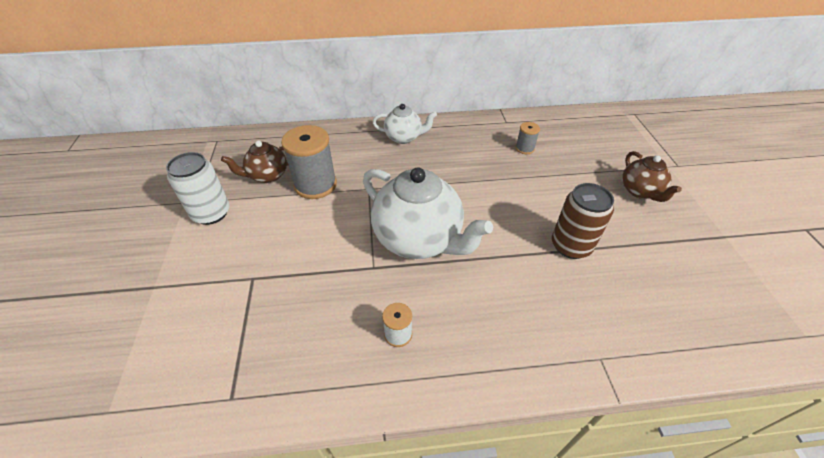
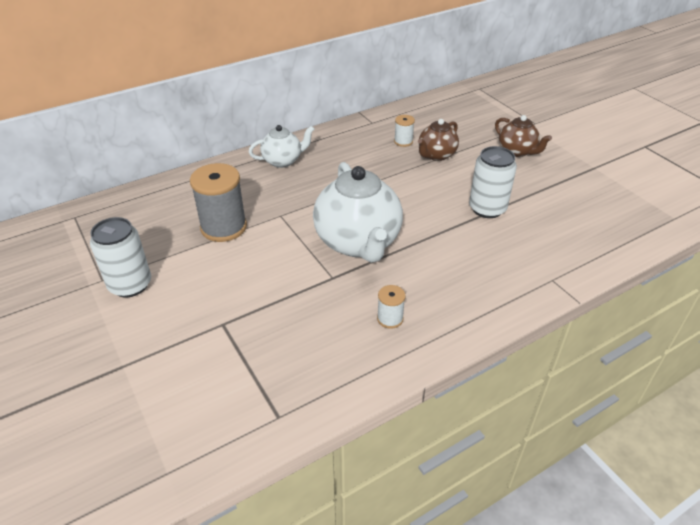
camera: 25 degrees left, 5 degrees down
brown teapot [221,141,288,183] -> brown teapot moved to [418,119,459,161]
white teapot [363,167,493,259] -> white teapot turned 60 degrees clockwise [313,162,403,263]
grey spool [516,122,540,154] -> white spool [394,115,415,147]
brown can [552,183,614,259] -> white can [469,146,517,218]

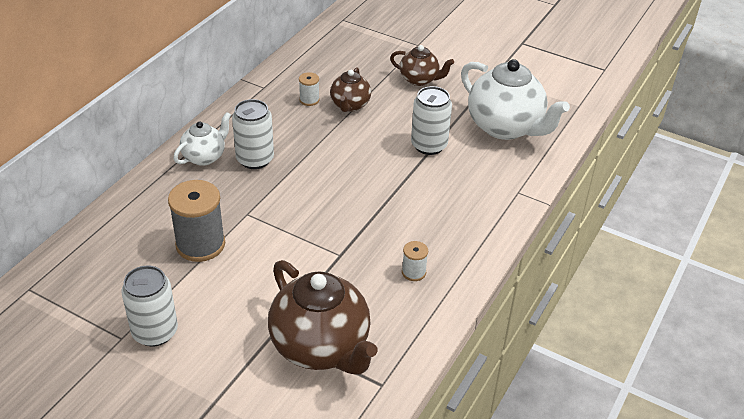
camera: 30 degrees left, 0 degrees up
white teapot [313,162,403,263] -> white teapot moved to [461,59,570,140]
none -> white can [232,99,274,169]
none -> brown teapot [268,260,378,375]

